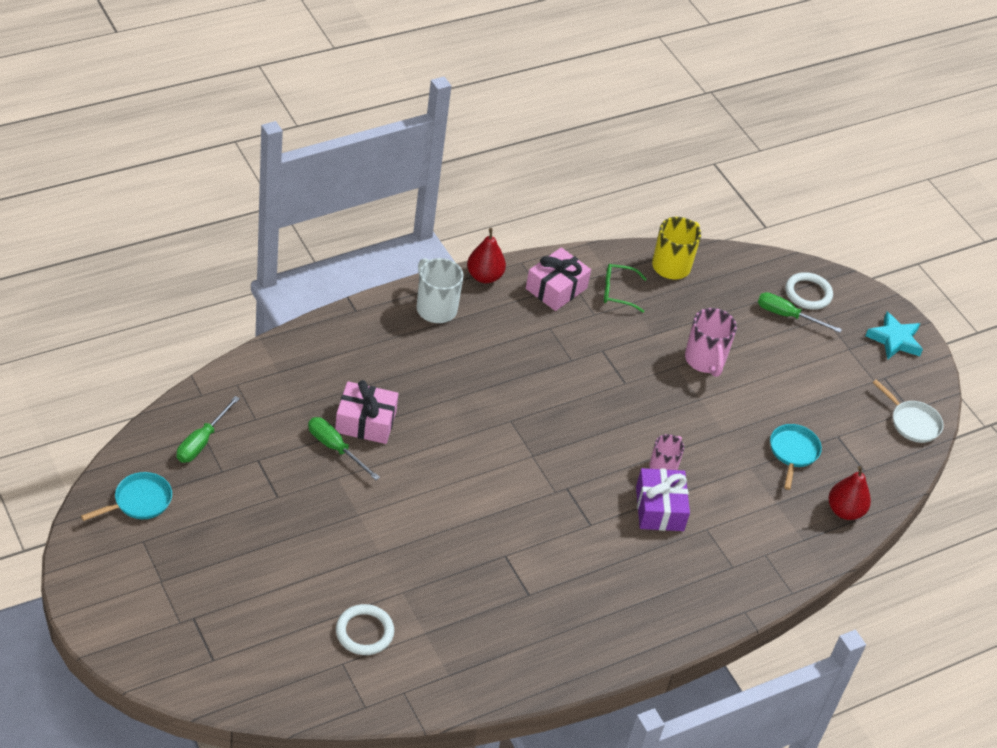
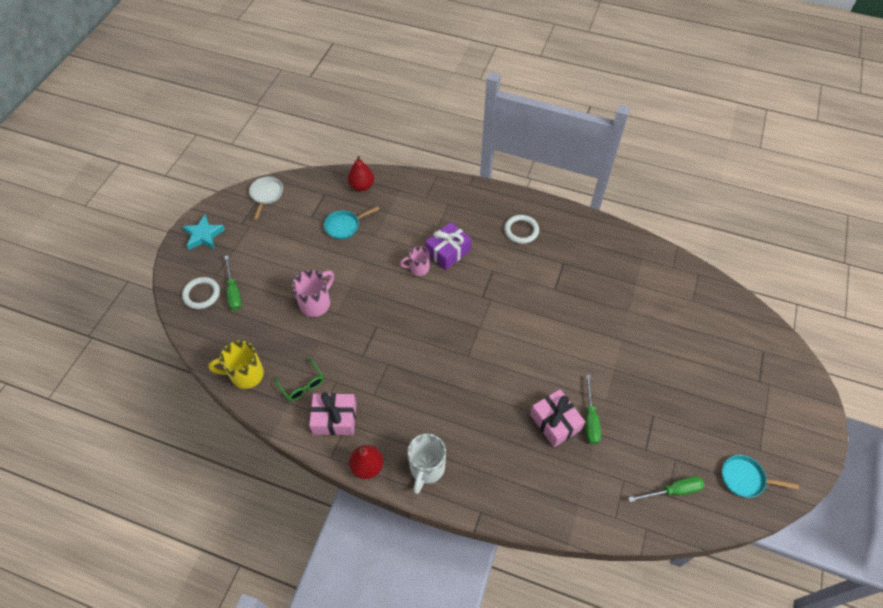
camera: 125 degrees left, 10 degrees up
white ring [336,604,394,655] -> white ring moved to [504,215,539,244]

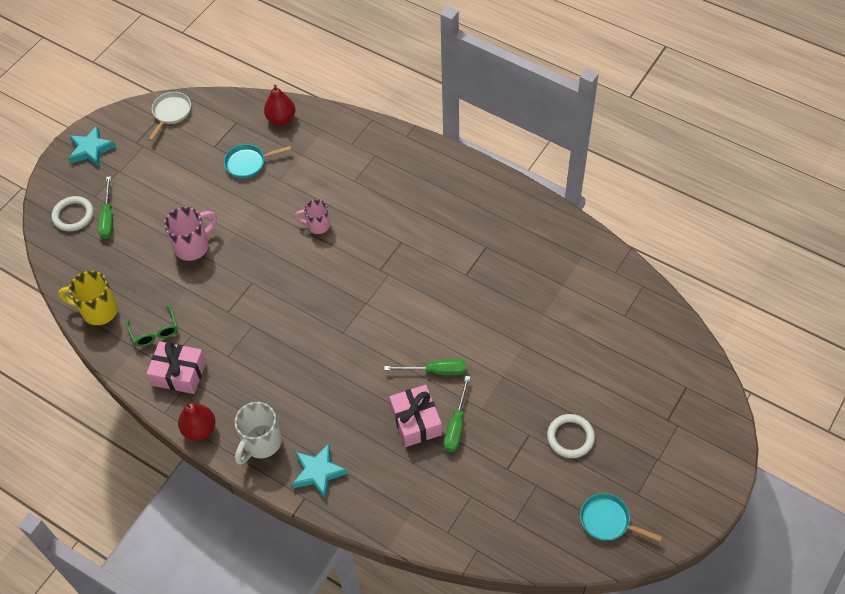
camera: 15 degrees right, 0 degrees up
purple gift [425,222,472,270] -> none
white ring [504,215,539,244] -> white ring moved to [547,414,595,458]
green screwdriver [628,476,705,502] -> green screwdriver moved to [384,358,466,375]
none -> turquoise star [292,444,348,498]

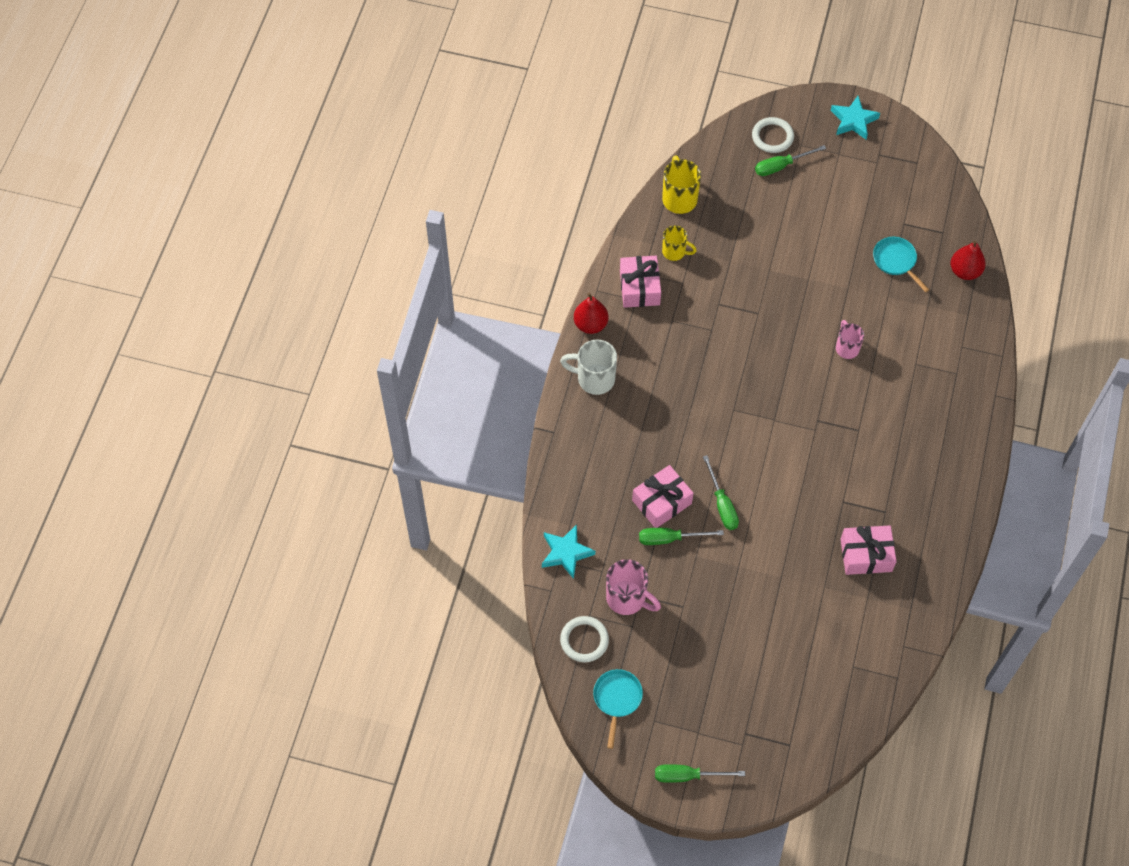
camera: 70 degrees right, 5 degrees up
green glasses [126,304,178,347] -> yellow mug [662,225,697,261]
white pan [148,92,191,141] -> none
pink mug [164,207,217,261] -> pink mug moved to [606,559,661,615]
turquoise star [292,444,348,498] -> turquoise star moved to [542,525,595,579]
white ring [547,414,595,458] -> white ring moved to [560,616,609,662]
none -> green screwdriver [655,764,745,783]
none -> pink gift [840,525,897,575]

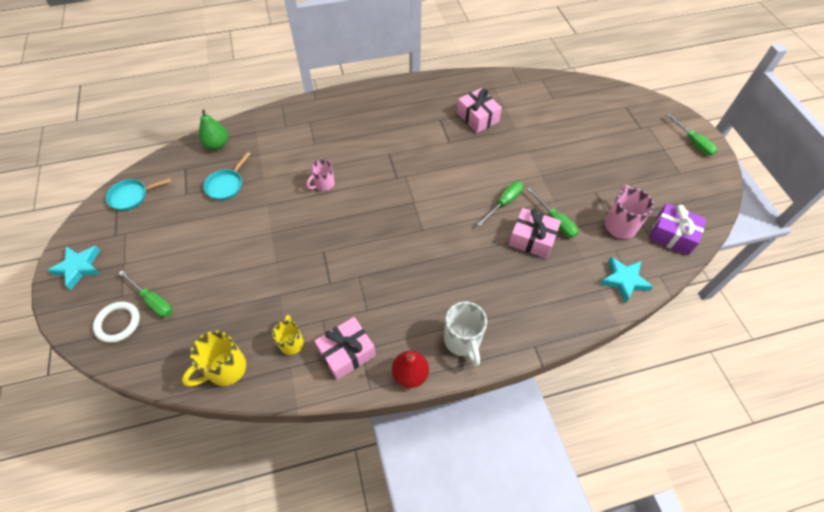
camera: 120 degrees left, 5 degrees down
white ring [560,616,609,662] -> purple gift [649,203,706,255]
turquoise pan [593,669,643,749] -> turquoise pan moved to [106,178,171,211]
red pear [951,241,986,280] -> green pear [199,109,228,150]

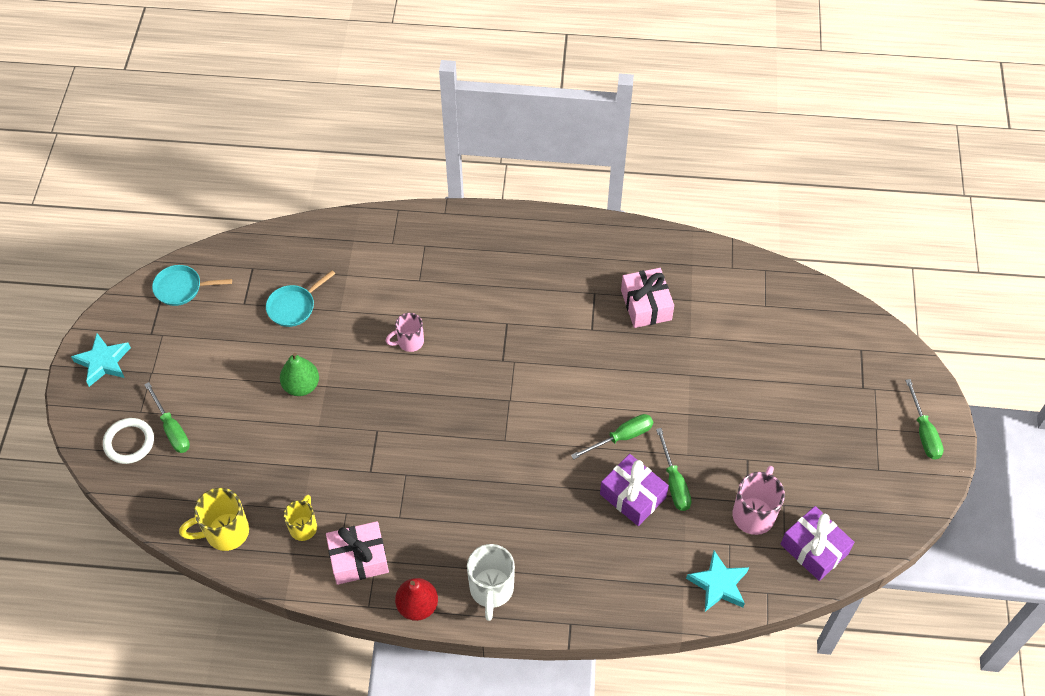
camera: 20 degrees right, 0 degrees up
green pear [199,109,228,150] -> green pear moved to [280,353,319,396]
pink gift [509,208,561,259] -> purple gift [600,454,669,526]

